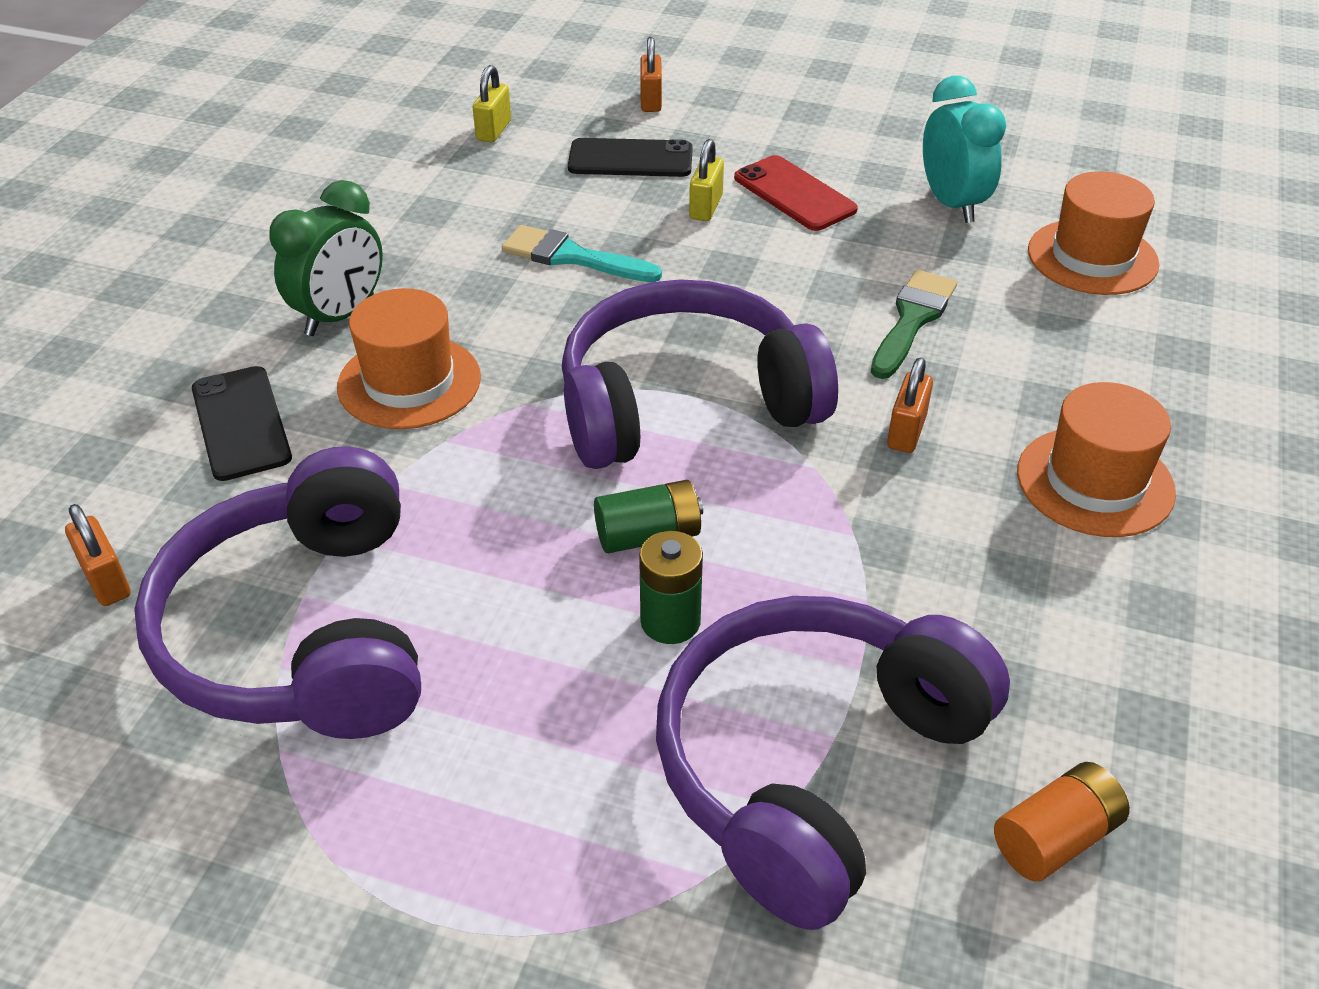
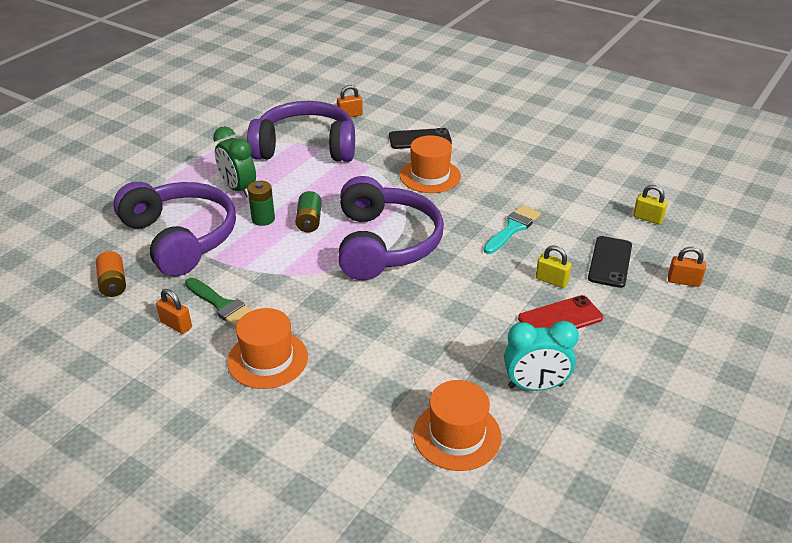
camera: 105 degrees right, 5 degrees down
green clock [269,180,383,336] -> green clock moved to [213,126,256,197]
green brush [871,270,957,379] -> green brush moved to [185,278,253,327]
orange padlock [887,357,933,453] -> orange padlock moved to [156,289,192,334]

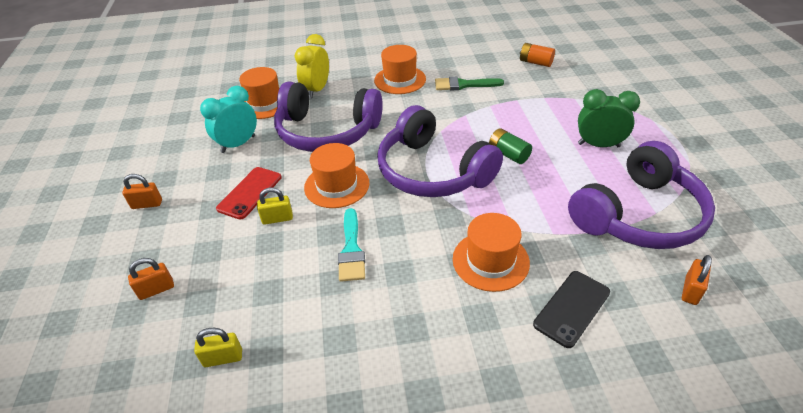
camera: 140 degrees right, 5 degrees up
purple headphones [113,182,236,276] -> purple headphones moved to [274,81,383,152]
orange padlock [156,289,192,334] -> orange padlock moved to [122,174,162,209]
green battery [248,181,275,226] -> none
black phone [588,236,632,288] -> none
none -> yellow clock [295,34,329,98]
none -> orange hat [304,143,369,208]

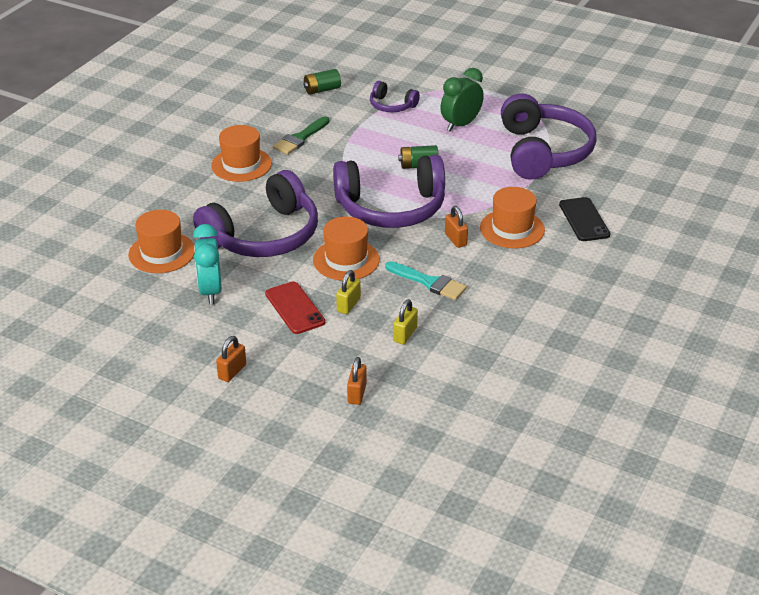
camera: 55 degrees left, 5 degrees down
yellow padlock [194,328,242,367] -> yellow padlock moved to [393,299,418,345]
yellow clock [295,34,329,98] -> none
orange battery [520,43,555,67] -> green battery [304,69,341,95]
orange padlock [682,255,712,305] -> orange padlock moved to [445,206,468,248]
none -> purple headphones [370,81,420,112]

